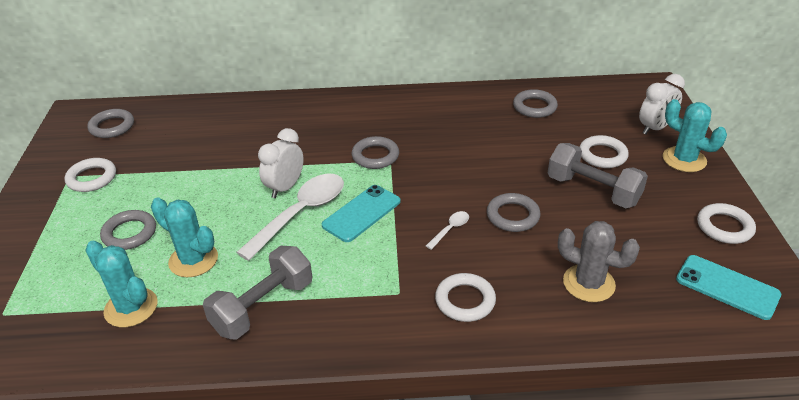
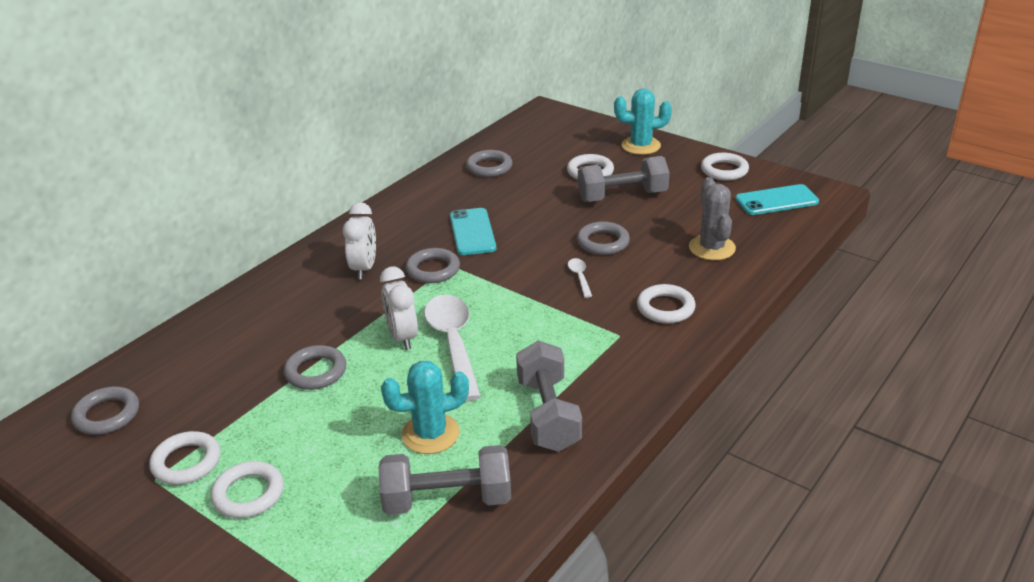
camera: 50 degrees left, 5 degrees down
turquoise cactus [85,241,157,327] -> grey dumbbell [379,445,511,515]
grey ring [100,210,156,250] -> grey ring moved to [284,345,346,390]
turquoise phone [322,185,401,242] -> turquoise phone moved to [450,208,496,255]
grey cactus [558,221,640,302] -> grey cactus turned 75 degrees counterclockwise [689,177,736,260]
white clock [639,74,685,135] -> white clock moved to [343,202,376,279]
none -> white ring [211,461,284,518]

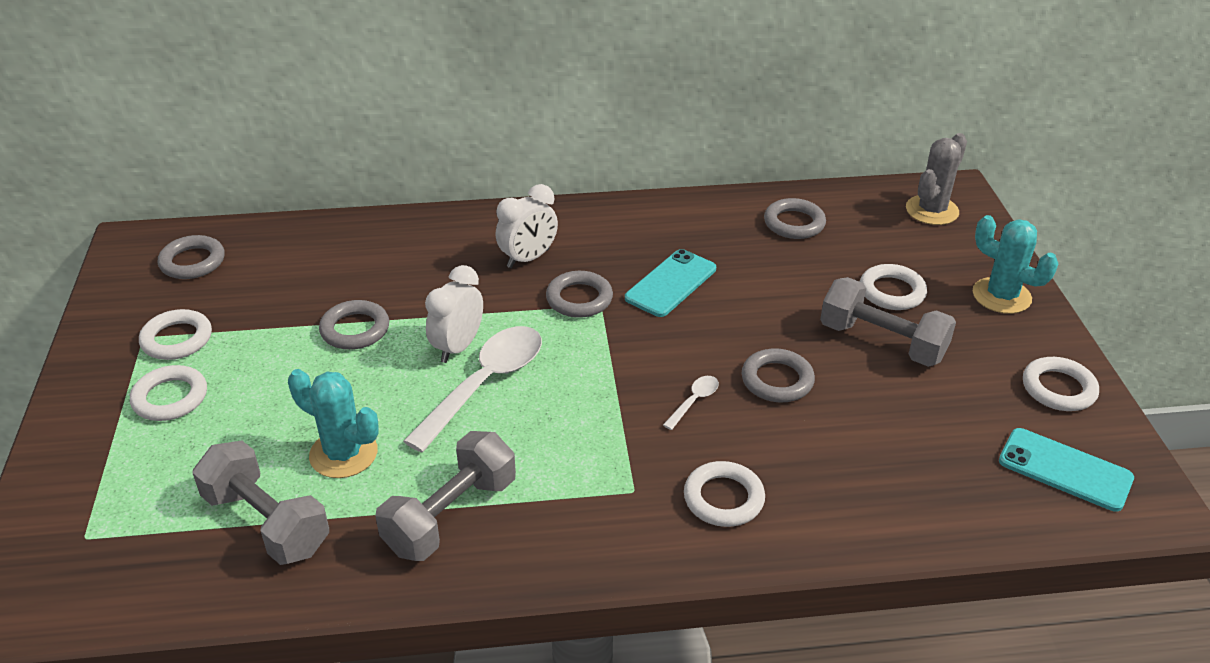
camera: 45 degrees right, 5 degrees up
grey cactus [689,177,736,260] -> grey cactus moved to [906,133,967,225]

